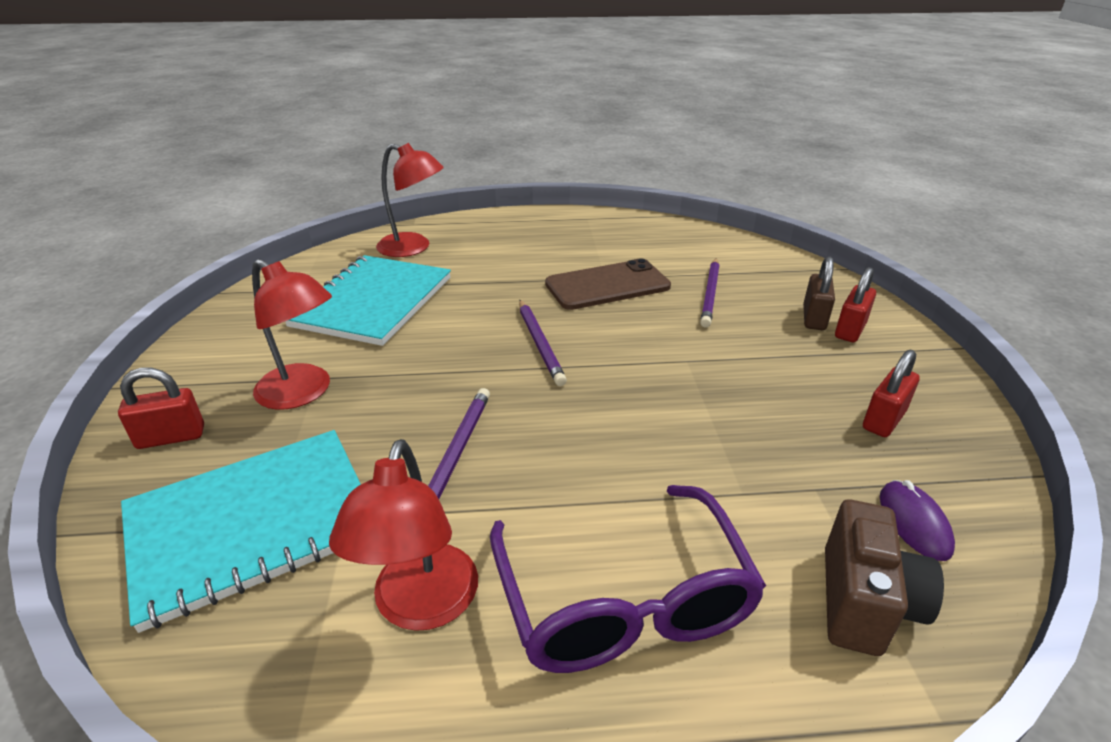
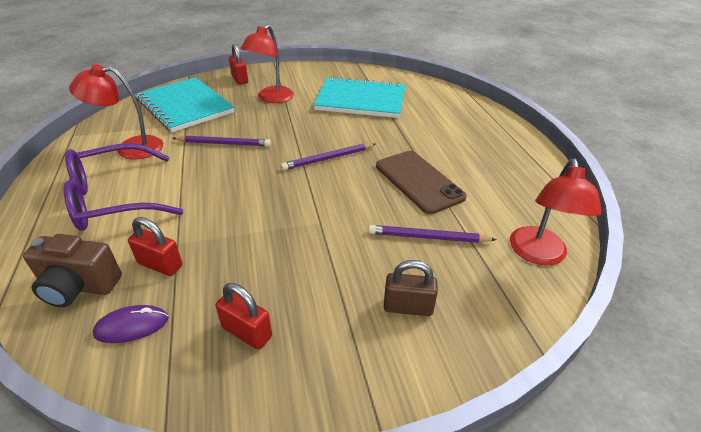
camera: 80 degrees right, 5 degrees up
red lamp [376,143,444,257] -> red lamp moved to [510,159,602,266]
red padlock [835,267,876,342] -> red padlock moved to [128,217,183,276]

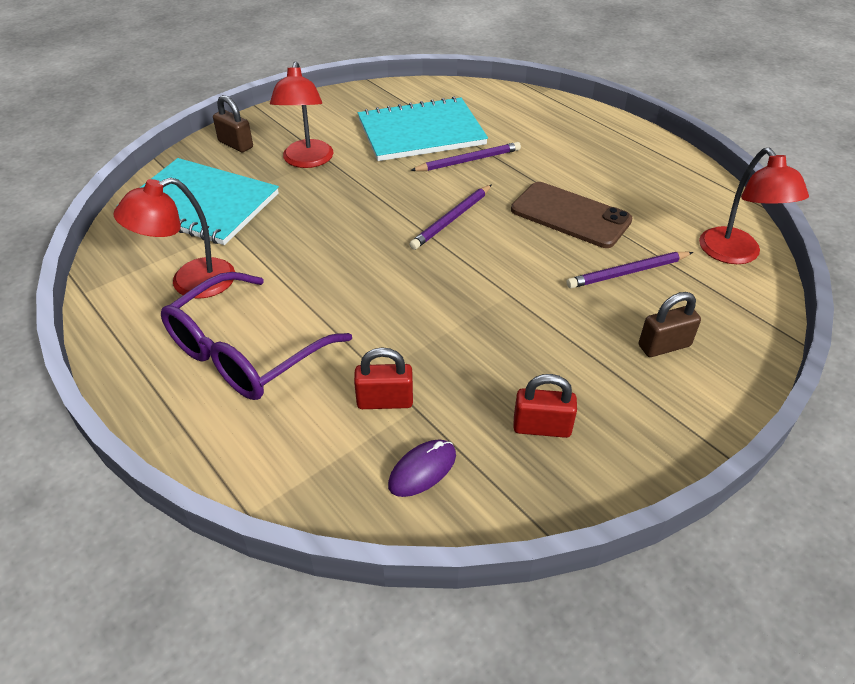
camera: 25 degrees left, 5 degrees up
brown camera [23,234,122,307] -> none
purple pencil [172,135,271,147] -> purple pencil moved to [410,142,521,171]
red padlock [229,44,248,85] -> brown padlock [213,95,253,153]

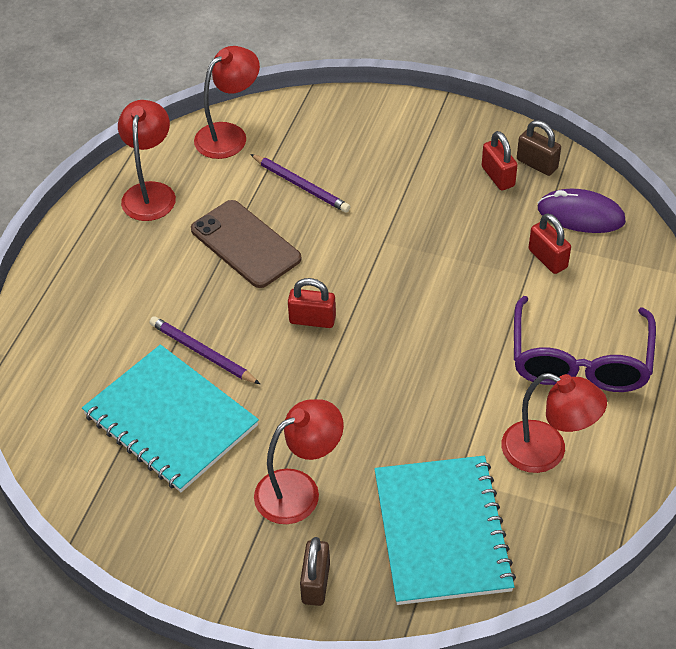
camera: 120 degrees left, 5 degrees up
purple glasses [161,272,352,400] -> purple glasses turned 90 degrees clockwise [514,296,656,392]
purple mouse [388,439,456,497] -> purple mouse [538,189,626,233], size x1.51
purple pencil [409,185,492,250] -> red padlock [288,278,336,328]
brown phone [511,182,633,248] -> brown phone turned 45 degrees counterclockwise [191,200,302,288]
brown padlock [639,292,701,357] -> brown padlock moved to [517,120,561,176]
none -> red lamp [118,100,176,221]

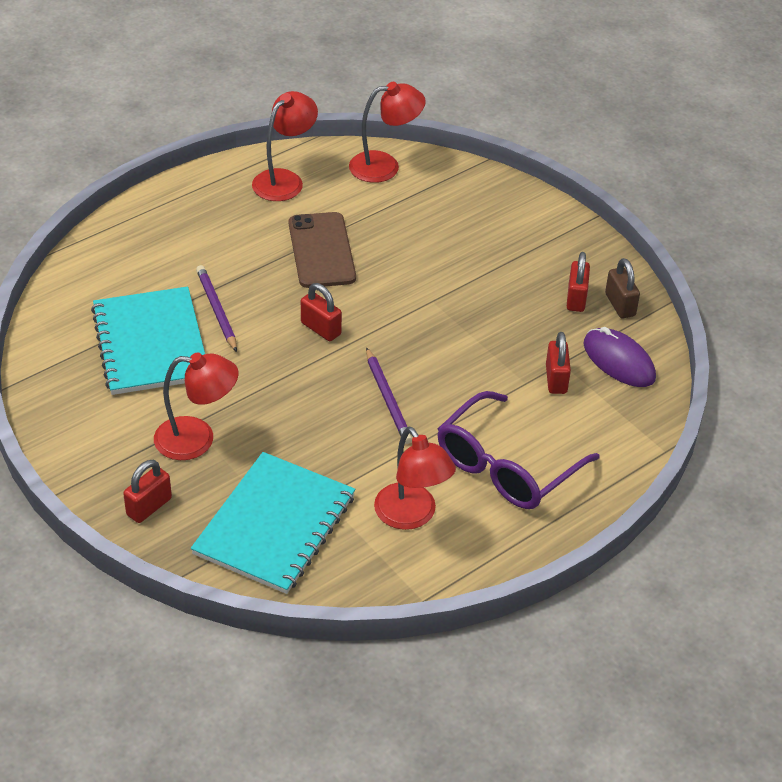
camera: 30 degrees right, 5 degrees down
purple pencil [250,154,350,213] -> purple pencil moved to [366,347,412,444]
brown padlock [300,537,330,606] -> red padlock [123,460,172,523]

